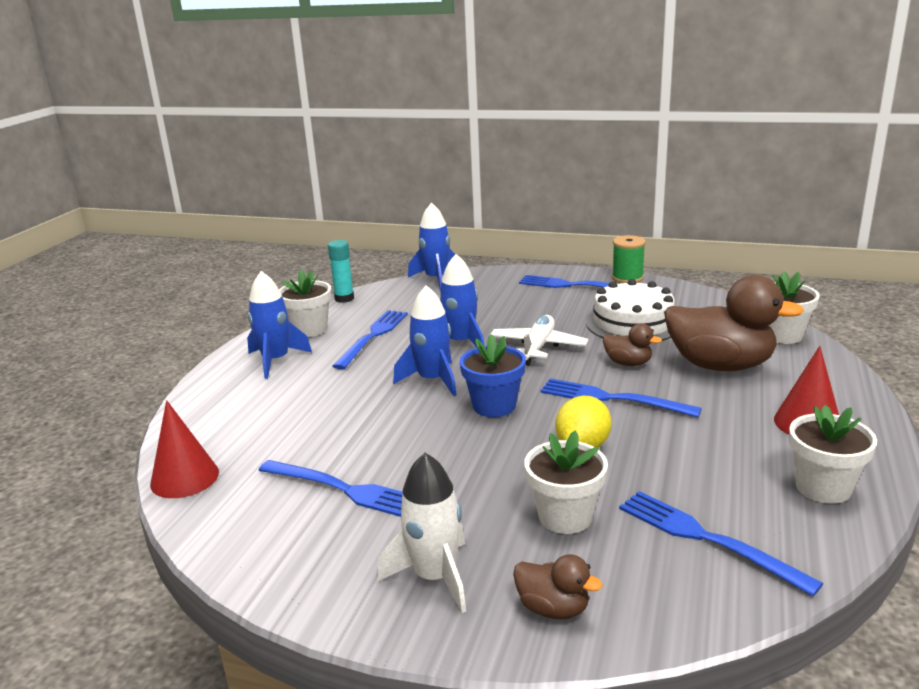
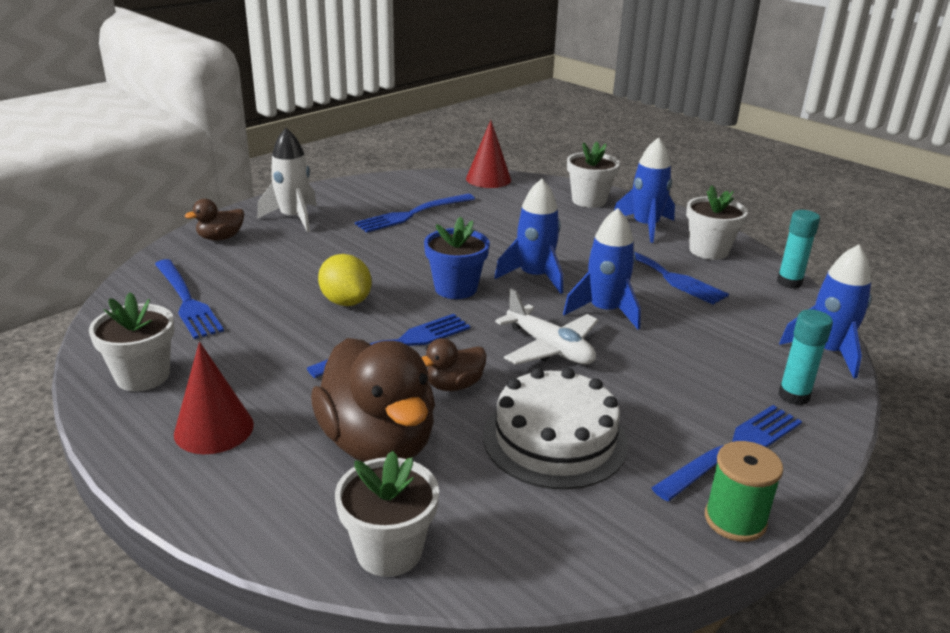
camera: 115 degrees right, 5 degrees up
white flower pot [524,431,608,534] -> white flower pot moved to [567,142,620,208]
blue fork [619,491,823,596] -> blue fork turned 75 degrees clockwise [155,259,224,339]
brown duck [664,275,804,371] -> brown duck turned 75 degrees counterclockwise [311,338,435,462]
none -> turquoise glue stick [778,309,833,405]

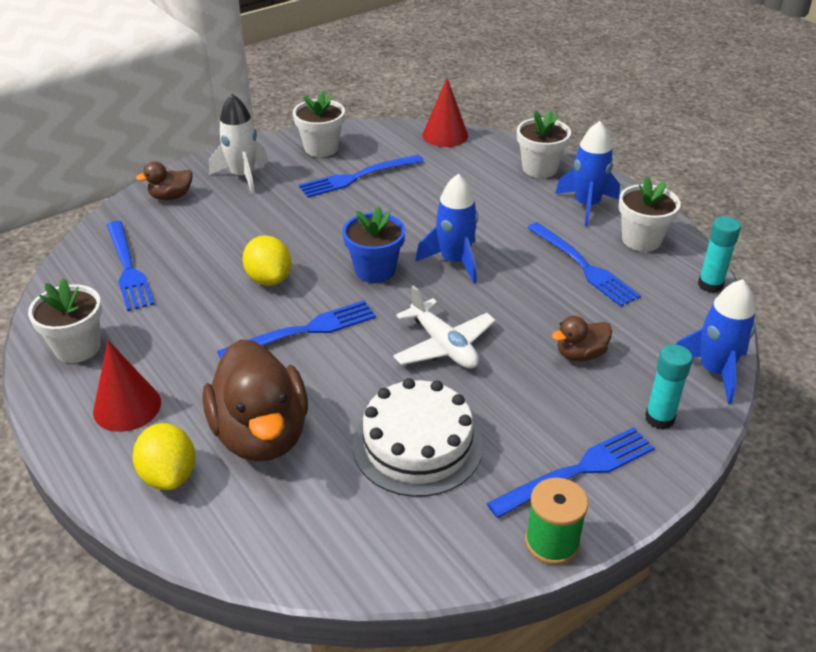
camera: 10 degrees right, 10 degrees up
white flower pot [335,451,439,577] -> white flower pot moved to [293,90,345,157]
brown duck [421,338,487,391] -> brown duck moved to [552,316,612,361]
blue rocket [563,208,641,330] -> none
none -> yellow lemon [133,423,195,490]

